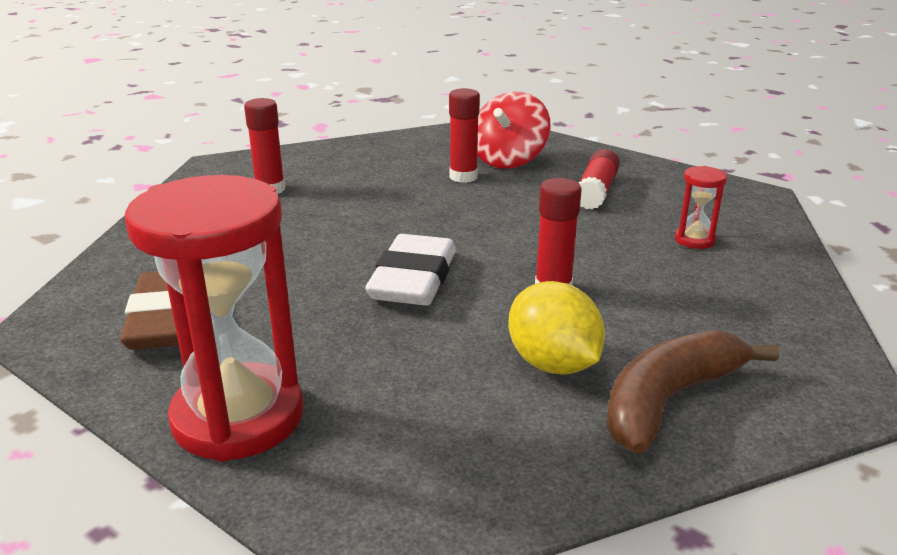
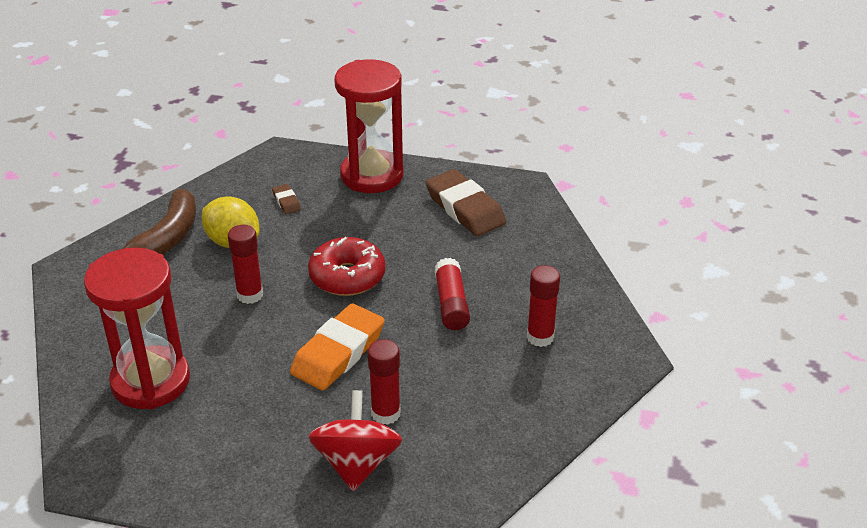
camera: 155 degrees right, 10 degrees up
white eraser [365,234,456,306] -> red donut [308,237,386,296]
red glue stick [579,149,620,210] -> red glue stick moved to [435,258,470,330]
red hourglass [675,166,727,249] -> red hourglass [84,248,190,409], size x2.31
none -> brown eraser [272,184,301,214]
none -> orange eraser [290,304,385,391]

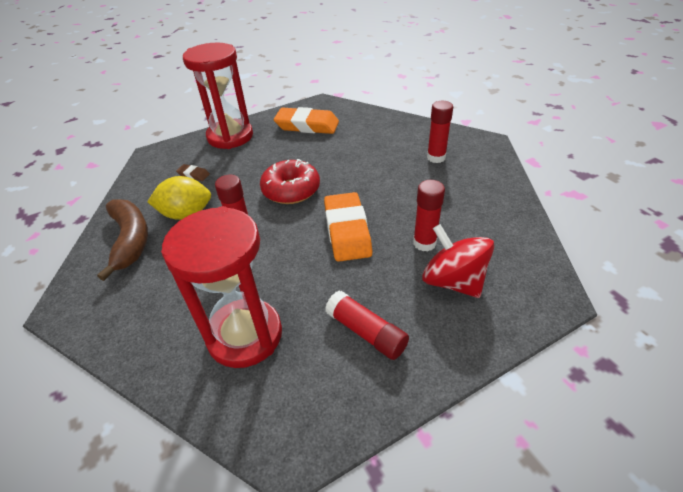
camera: 40 degrees left, 5 degrees up
brown eraser [426,169,506,236] -> orange eraser [274,107,339,134]
red glue stick [435,258,470,330] -> red glue stick moved to [325,291,409,360]

